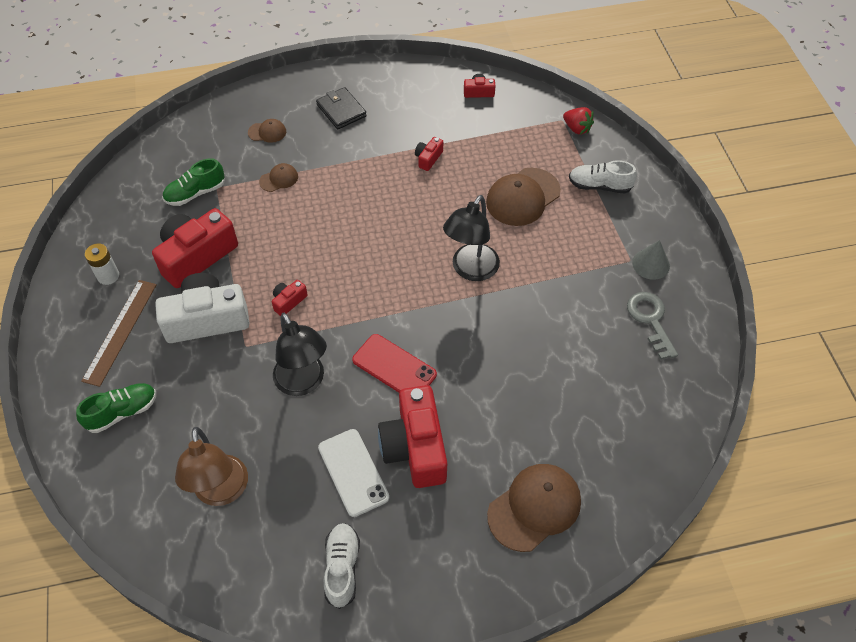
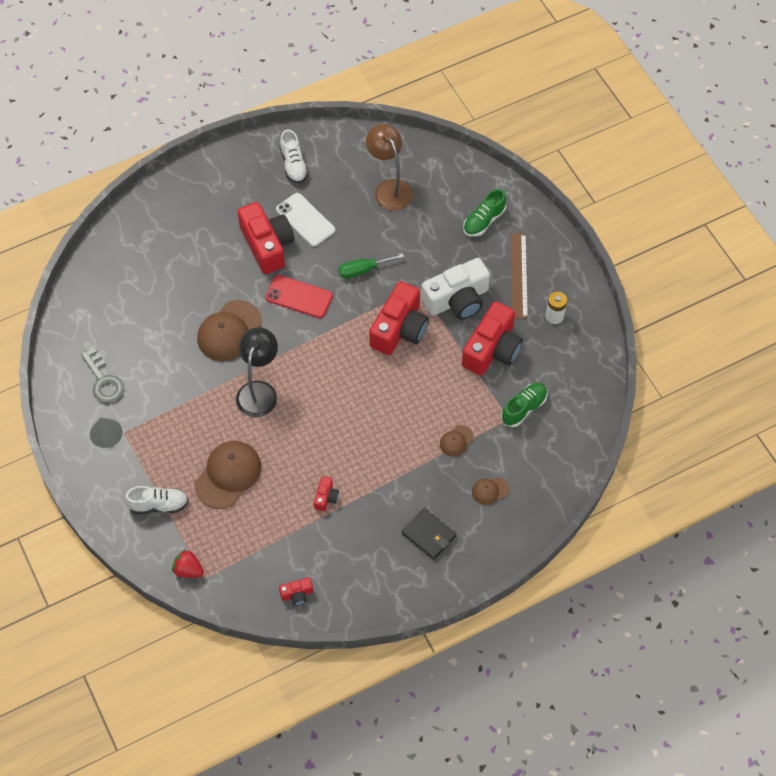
camera: 165 degrees right, 5 degrees up
red camera [272,280,308,316] -> red camera [369,281,429,355], size x2.25
black lamp [273,313,327,396] -> green screwdriver [338,253,404,278]
brown cap [487,464,581,552] -> brown cap moved to [197,300,262,361]

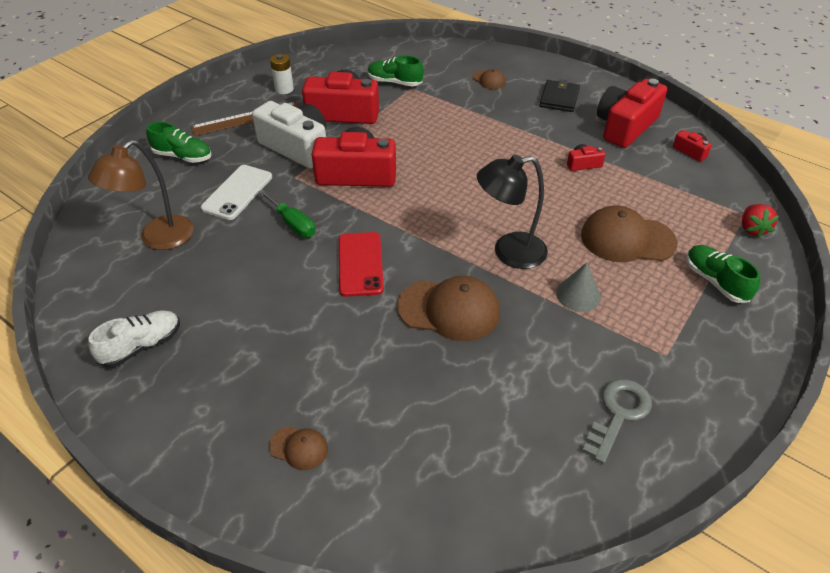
camera: 115 degrees left, 15 degrees down
grey cone [90,418,123,448] -> grey cone moved to [556,263,601,312]
white shoe [125,486,189,514] -> green shoe [686,245,760,303]
red camera [237,202,294,274] -> red camera moved to [597,79,667,148]
white phone [276,193,335,247] -> white phone moved to [201,165,272,220]
brown cap [440,425,474,456] -> brown cap moved to [269,426,328,470]

